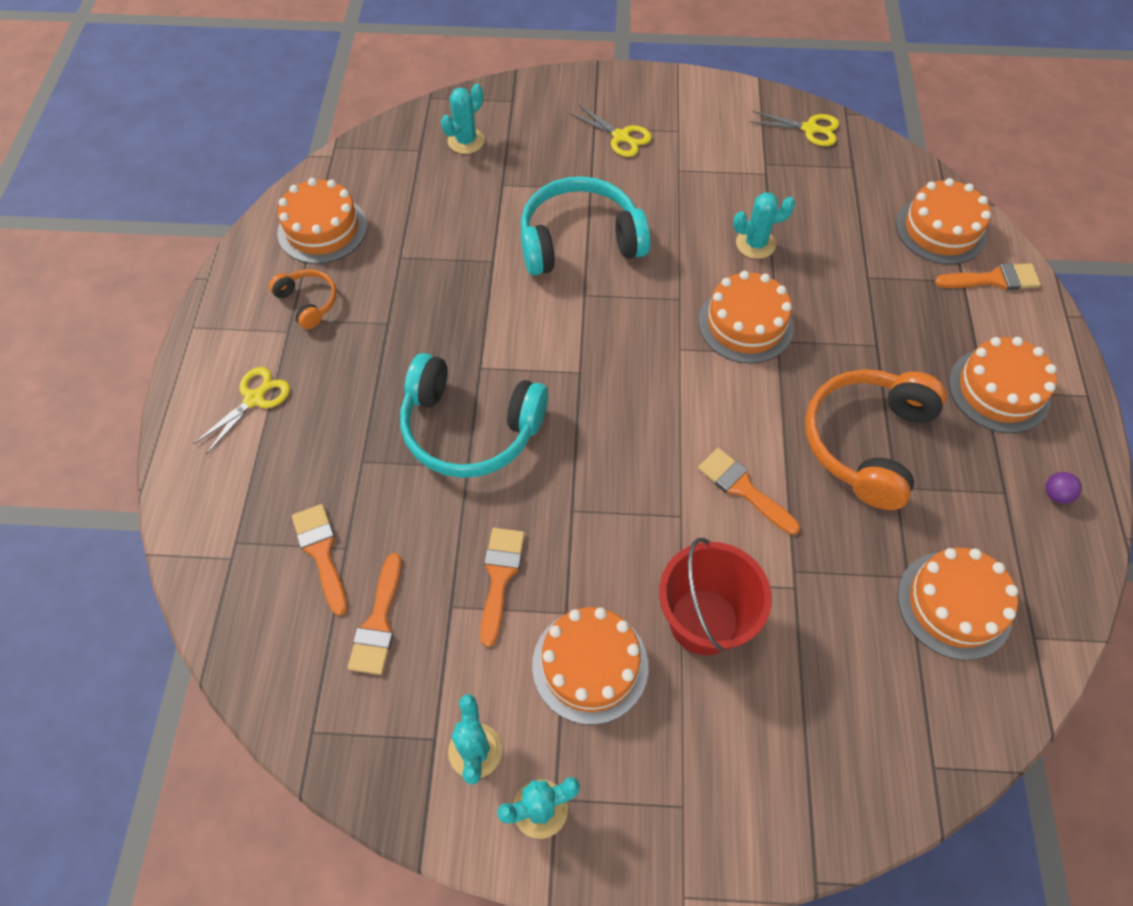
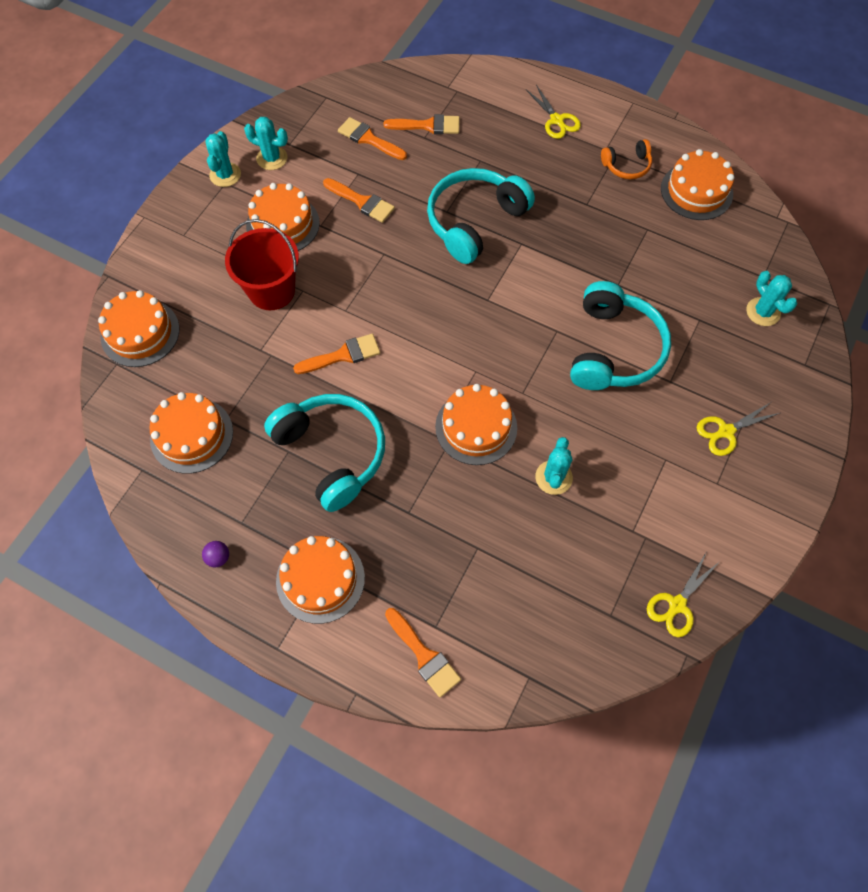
camera: 115 degrees right, 5 degrees up
orange headphones [805,369,947,510] -> turquoise headphones [264,394,385,512]
orange cake [896,178,991,265] -> orange cake moved to [98,290,179,367]
orange brush [935,263,1041,290] -> orange brush turned 60 degrees counterclockwise [385,608,461,697]

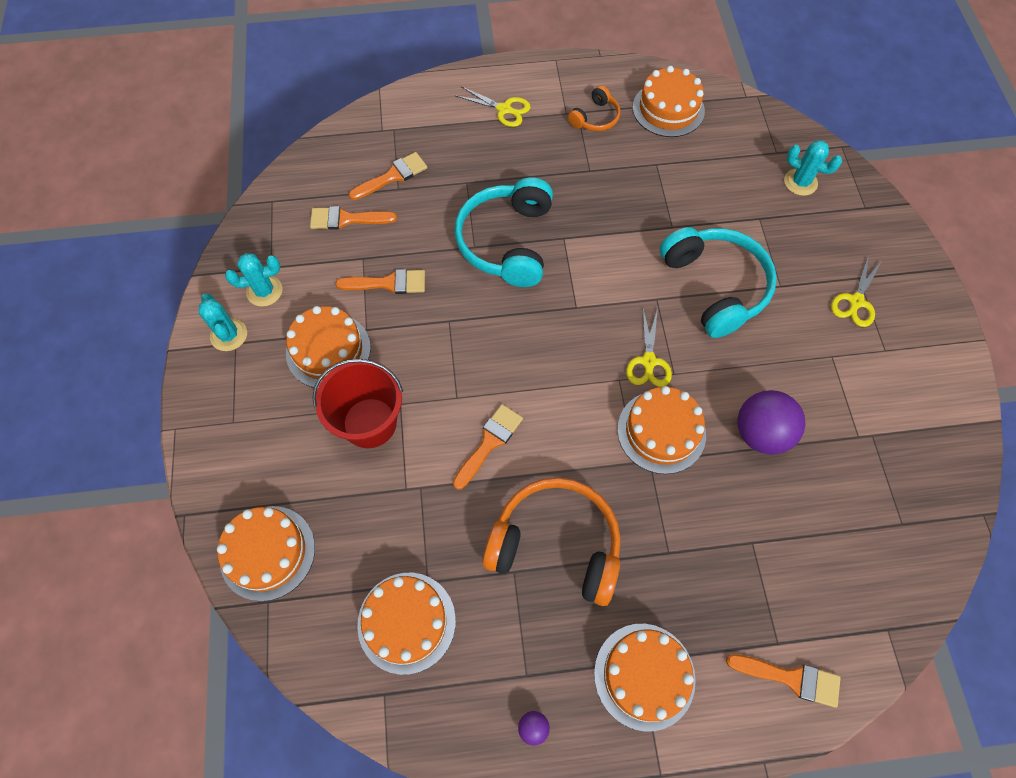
camera: 35 degrees left, 0 degrees up
turquoise headphones [264,394,385,512] -> orange headphones [482,477,621,606]
turquoise cactus [535,437,573,495] -> purple ball [737,390,805,454]
yellow scissors [647,553,719,637] -> yellow scissors moved to [626,308,672,387]

